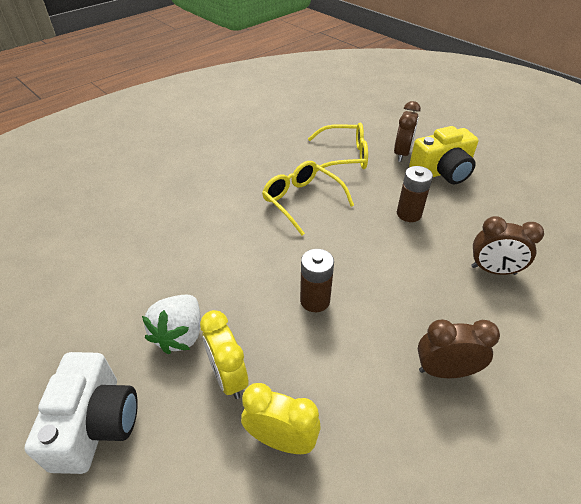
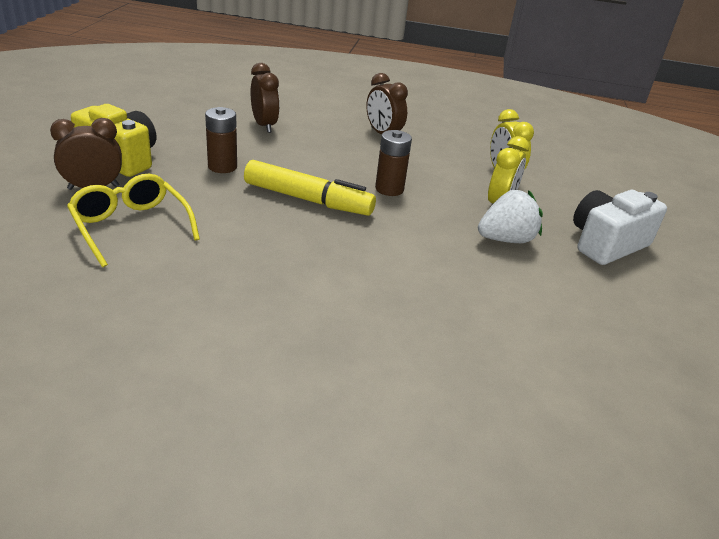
camera: 130 degrees left, 10 degrees down
yellow glasses [262,161,354,236] -> none
none -> yellow marker [244,160,376,216]

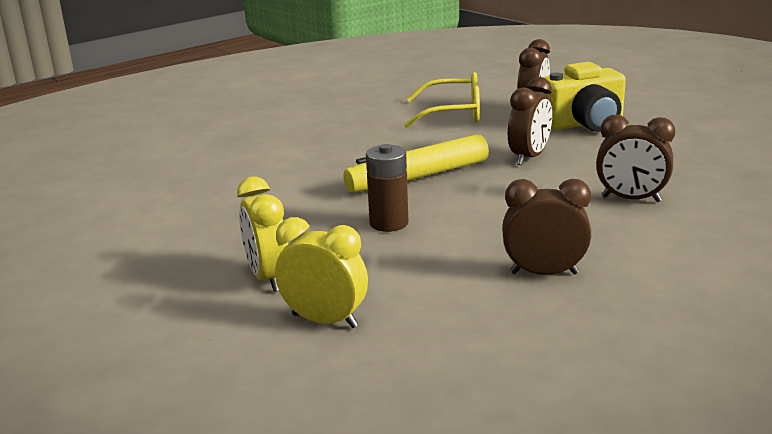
camera: 135 degrees right, 10 degrees down
brown battery [205,107,237,173] -> brown clock [508,77,552,165]
white strawberry [478,190,543,243] -> none
white camera [573,190,667,265] -> none

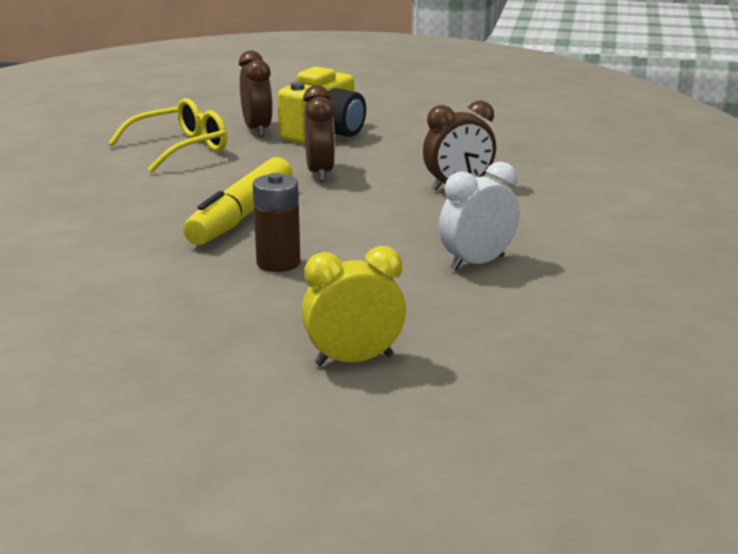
camera: 40 degrees left, 0 degrees up
yellow clock [237,176,288,292] -> none
brown clock [502,179,591,275] -> white clock [439,162,520,271]

